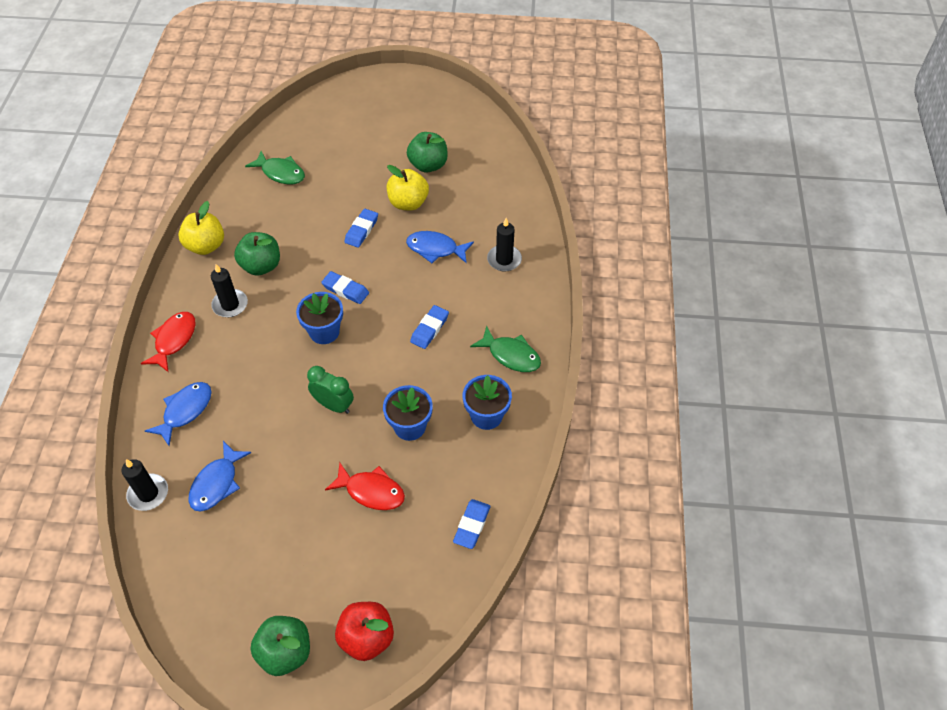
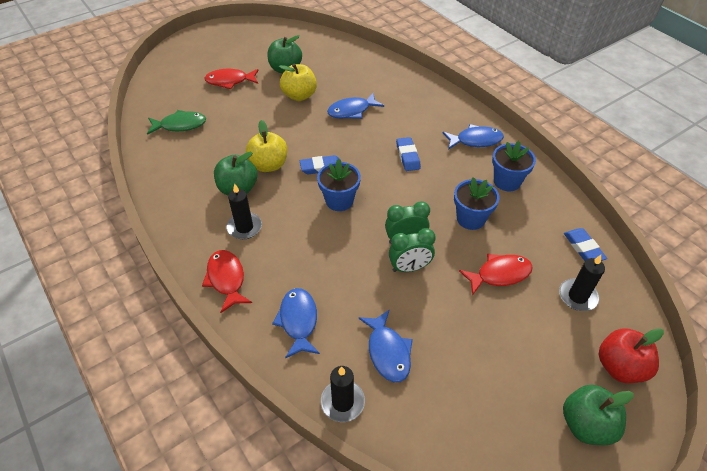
camera: 40 degrees left, 5 degrees down
yellow apple [178,201,224,255] -> yellow apple moved to [246,120,287,172]
blue eraser [344,209,378,248] -> none
green fish [470,326,541,372] -> blue fish [443,124,504,150]
black candle [487,218,522,272] -> black candle moved to [559,255,605,311]
none -> red fish [204,69,258,89]
none -> green clock [389,228,436,272]

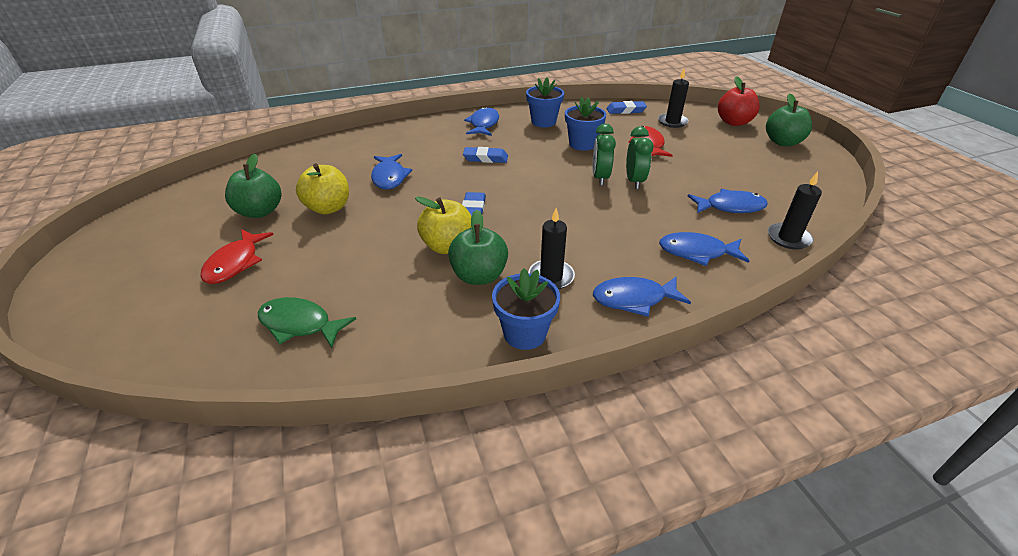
camera: 75 degrees left, 10 degrees down
green fish [147,110,206,135] -> green fish turned 75 degrees counterclockwise [258,297,356,348]
red fish [202,250,252,313] -> blue fish [593,277,691,317]
blue flower pot [317,159,361,211] -> blue flower pot moved to [492,268,560,350]

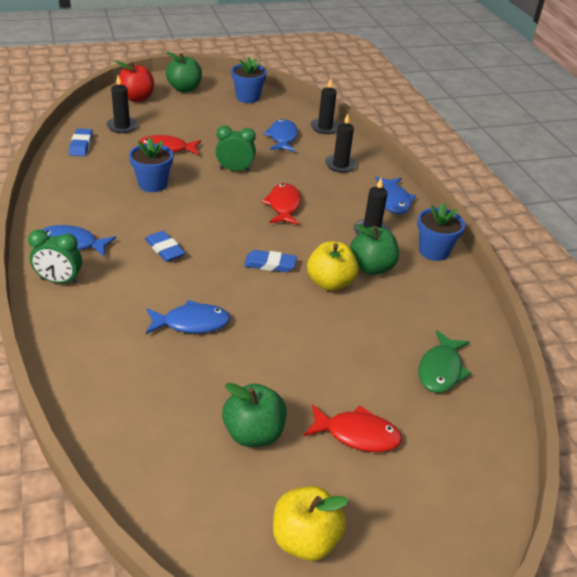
camera: 90 degrees left, 0 degrees up
yellow apple [296,163,349,214] -> yellow apple moved to [273,486,349,561]
blue eraser [463,147,508,163] -> blue eraser turned 45 degrees counterclockwise [145,231,185,262]
blue flower pot [526,78,564,127] -> blue flower pot moved to [231,57,267,103]
green clock [593,124,616,186] -> green clock moved to [28,229,82,284]
blue fish [659,232,749,266] -> black candle [325,114,357,173]
none -> red fish [262,183,301,225]

